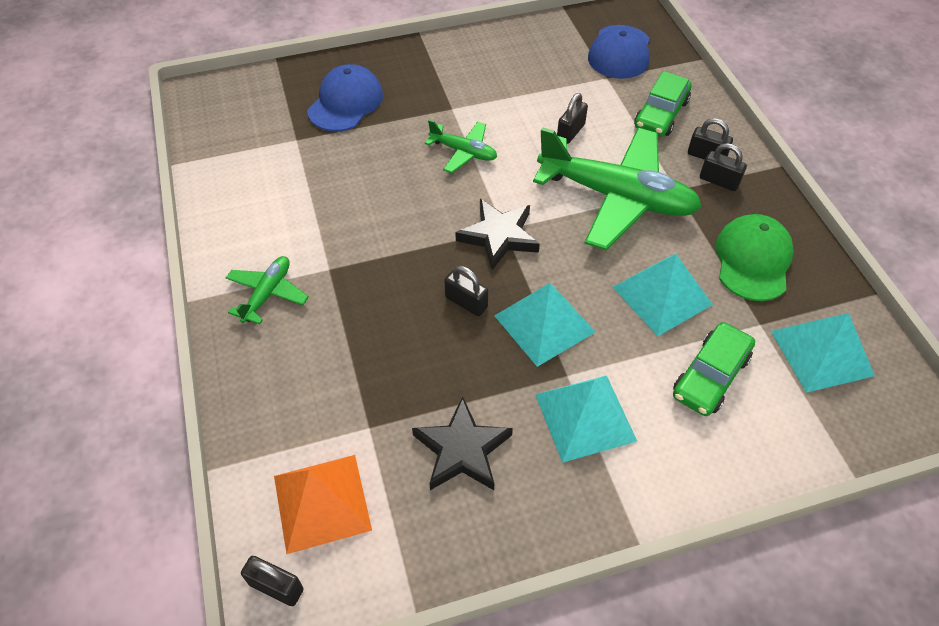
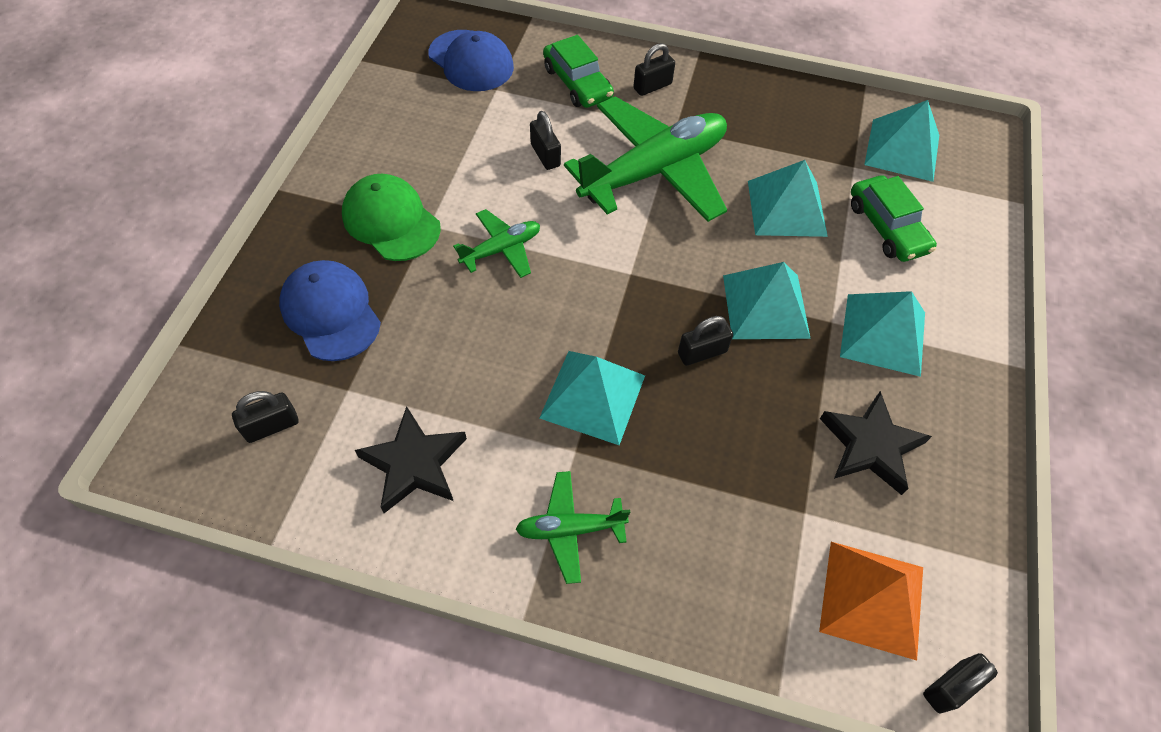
camera: 60 degrees left, 5 degrees up
green plane [226,256,309,324] -> green plane turned 60 degrees counterclockwise [515,471,630,584]
black star [456,199,540,270] -> black star moved to [355,406,467,513]
black padlock [700,143,747,191] -> black padlock moved to [232,391,299,443]
green cap [716,214,794,301] -> green cap moved to [342,174,441,261]
none -> turquoise pyramid [540,351,645,445]

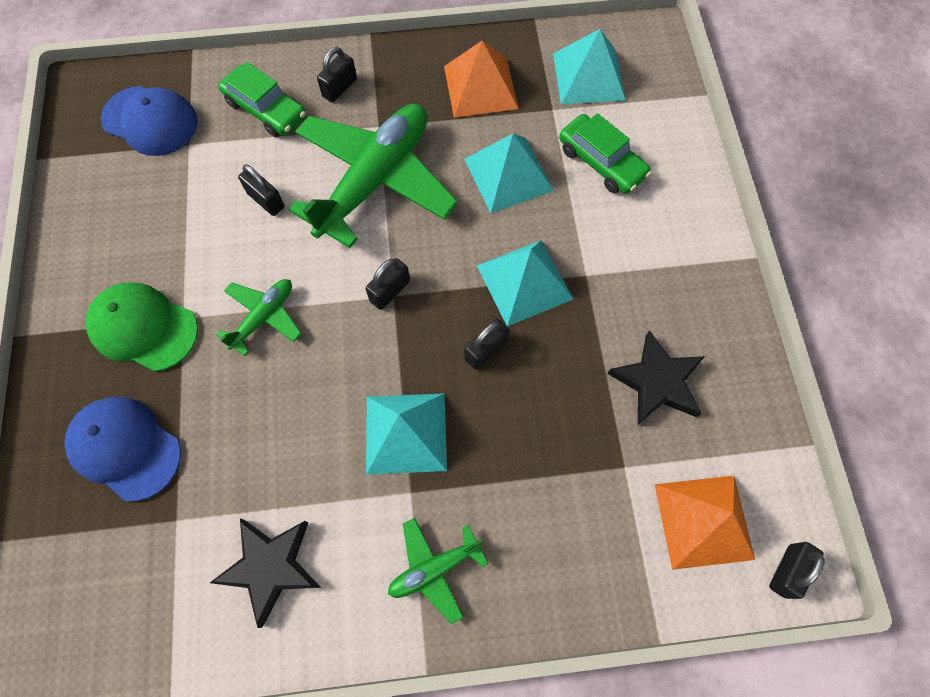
camera: 20 degrees left, 10 degrees up
black padlock [232,391,299,443] -> black padlock moved to [366,258,410,310]
turquoise pyramid [840,291,925,377] -> none
none -> orange pyramid [444,40,518,118]

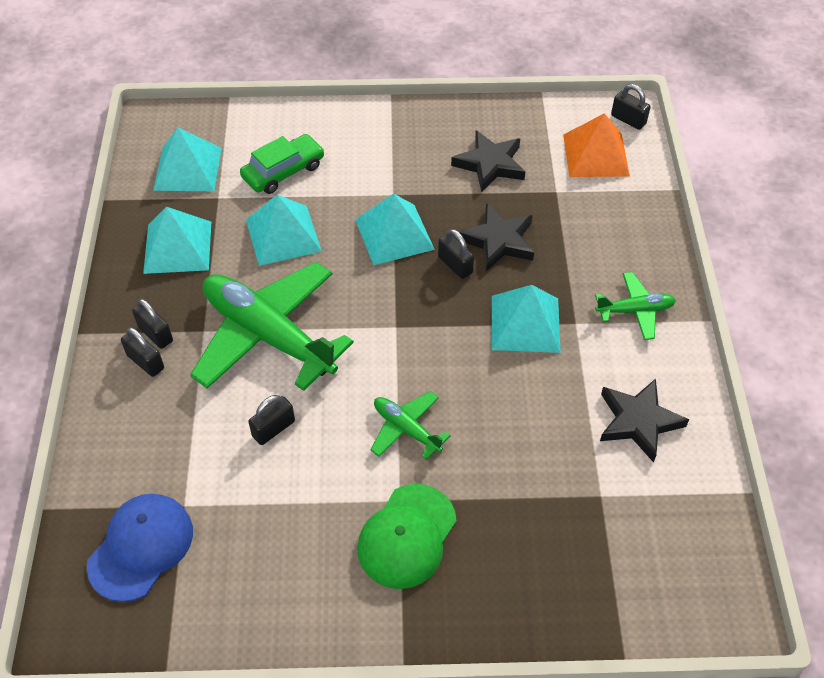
camera: 85 degrees left, 15 degrees down
blue cap [64,396,181,502] -> none
green car [218,62,306,137] -> none
black padlock [366,258,410,310] -> black padlock moved to [132,299,173,349]
green plane [388,517,488,624] -> green plane turned 75 degrees counterclockwise [595,272,676,340]
orange pyramid [444,40,518,118] -> turquoise pyramid [143,207,211,274]
none -> black star [457,203,534,271]

